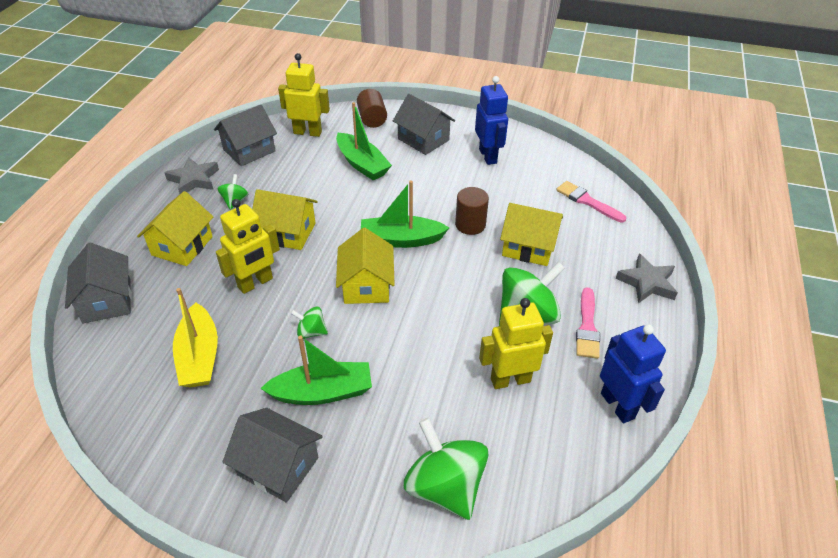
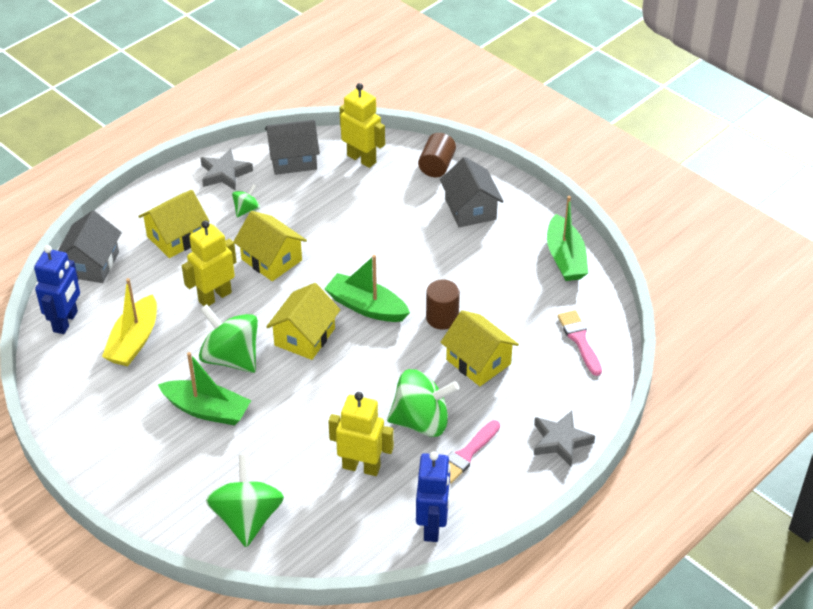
camera: 30 degrees right, 0 degrees up
yellow robot [216,199,280,294] -> yellow robot turned 150 degrees clockwise [182,221,237,306]
grey house [222,408,323,503] -> none
green spinning top [291,307,328,339] -> green spinning top [199,304,258,373], size x2.05
green boat [336,102,392,180] -> green boat moved to [547,196,588,281]
blue robot [475,76,508,165] -> blue robot moved to [34,245,80,334]

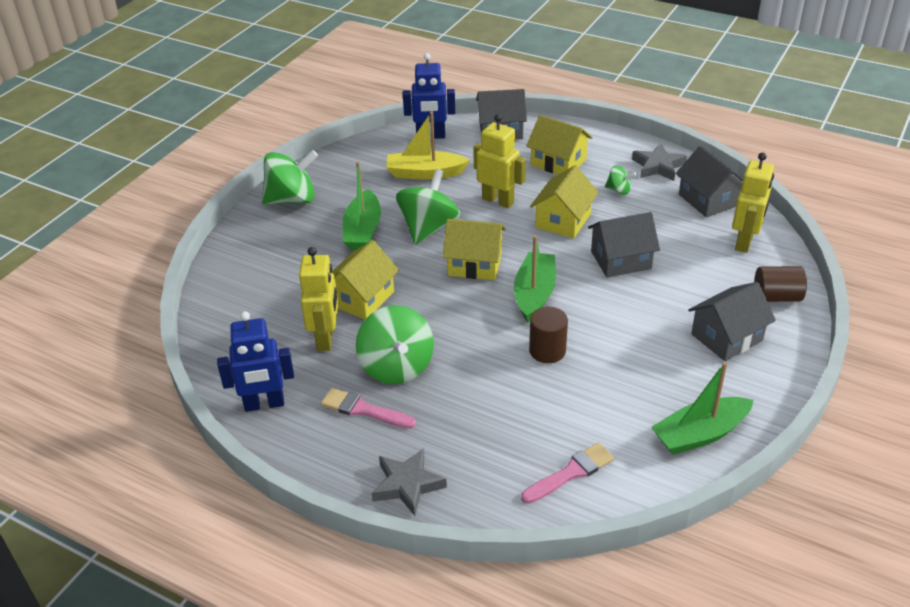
camera: 75 degrees right, 5 degrees down
green spinning top [206,454,284,547] -> green spinning top moved to [262,150,318,205]
yellow house [440,310,519,386] -> yellow house moved to [332,240,399,320]
none -> grey house [588,212,660,278]

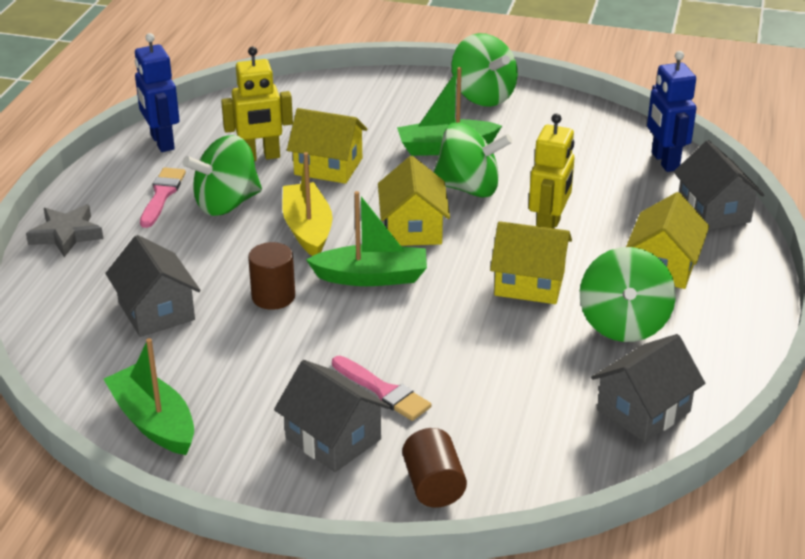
camera: 75 degrees right, 5 degrees down
yellow boat [386,112,470,180] -> yellow boat moved to [282,152,332,256]
pink brush [521,442,614,504] -> pink brush moved to [332,356,432,421]
grey house [588,212,660,278] -> grey house moved to [105,235,201,337]
green spinning top [605,165,636,195] -> green spinning top [580,247,676,342], size x2.05
grey star [632,143,687,181] -> none
yellow robot [732,152,774,253] -> none

